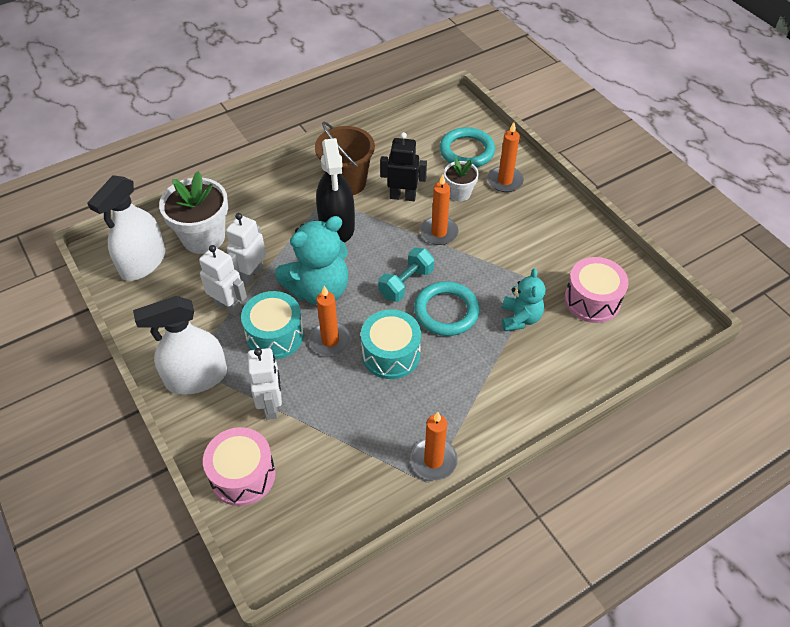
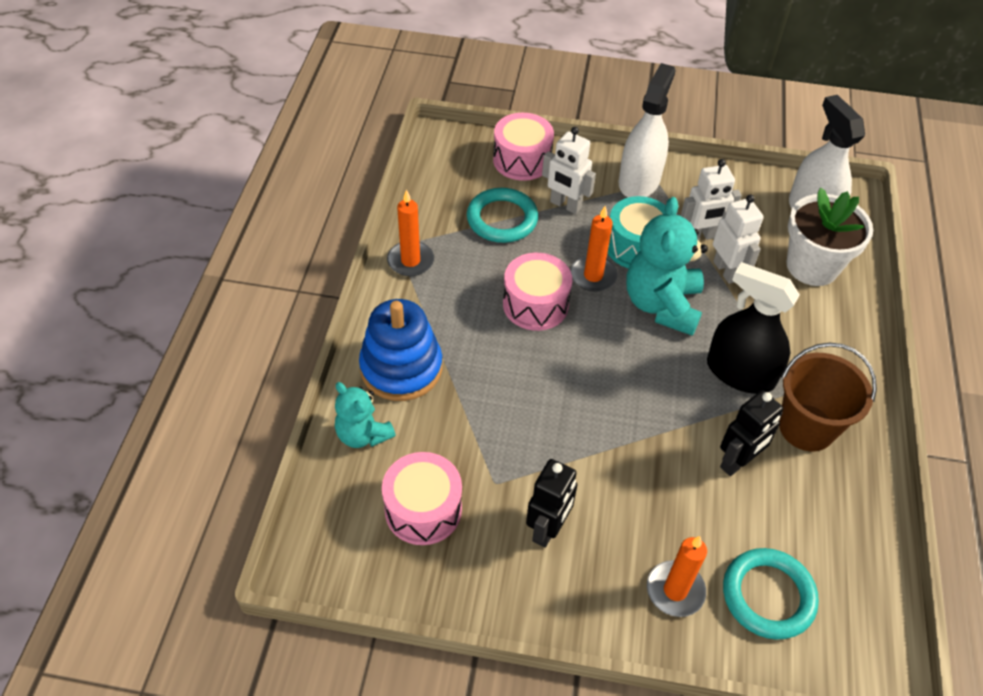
camera: 130 degrees right, 0 degrees up
turquoise drum [361,309,421,379] -> pink drum [503,253,572,331]
turquoise dumbbell [378,247,434,302] -> none
turquoise ring [414,281,480,336] -> turquoise ring moved to [467,188,538,243]
orange candle [420,175,458,245] -> none
white flower pot [444,158,479,201] -> none
turquoise teddy bear [502,268,546,331] -> turquoise teddy bear moved to [335,382,396,448]
none -> blue stacking toy [359,299,442,401]
none -> black robot [526,459,577,548]

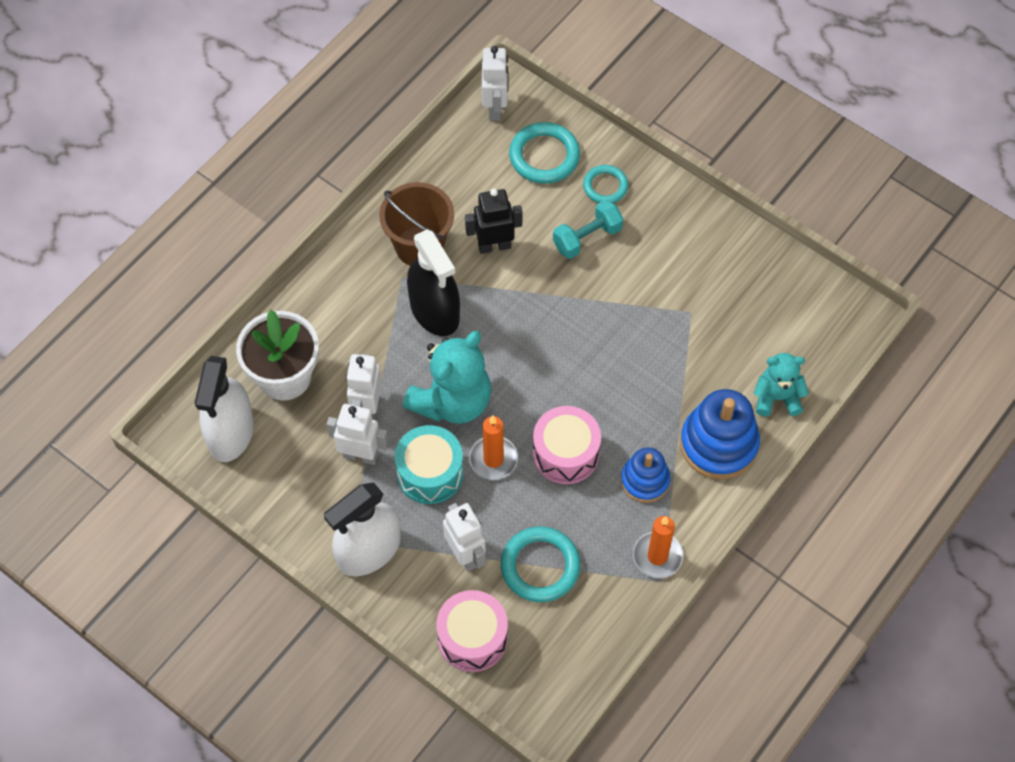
camera: 150 degrees left, 10 degrees up
turquoise teddy bear [335,382,396,448] -> turquoise teddy bear turned 75 degrees counterclockwise [754,353,809,416]
pink drum [382,452,462,545] -> none
black robot [526,459,577,548] -> none
orange candle [647,536,707,617] -> turquoise ring [583,165,628,203]
none -> white robot [482,46,508,121]
none -> turquoise dumbbell [553,200,623,259]
none -> blue stacking toy [621,447,670,503]

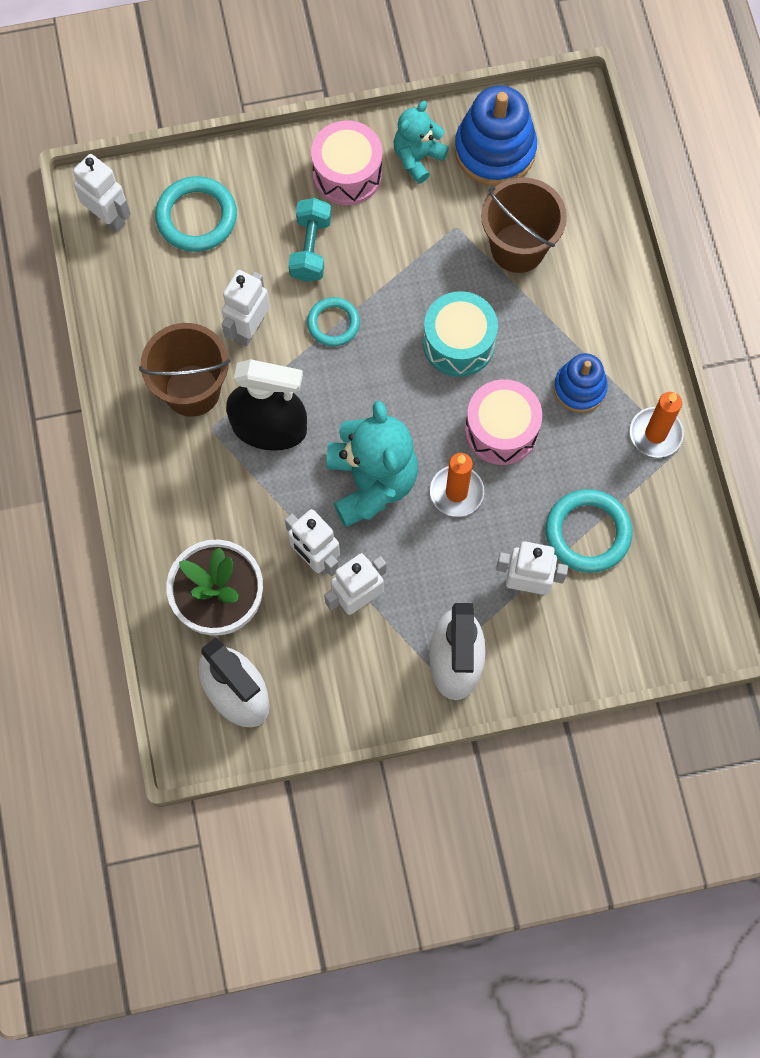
camera: 50 degrees left, 10 degrees up
turquoise drum [395,425,464,504] -> turquoise drum moved to [423,291,498,377]
pink drum [436,590,508,672] -> pink drum moved to [311,120,382,205]
black robot [465,189,523,254] -> white robot [222,270,270,346]
turquoise ring [583,165,628,203] -> turquoise ring moved to [307,297,360,346]
blue stacking toy [680,389,760,479] -> blue stacking toy moved to [454,86,537,186]
turquoise teddy bear [754,353,809,416] -> turquoise teddy bear moved to [394,101,449,184]
none -> brown bucket [481,177,567,273]

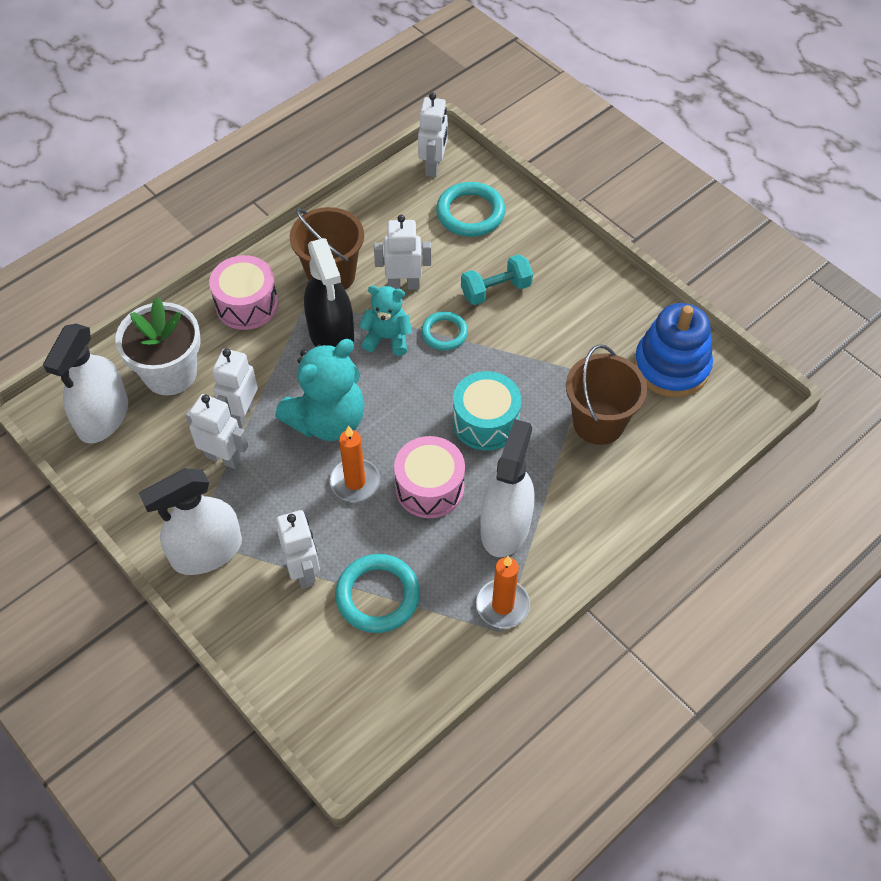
camera: 60 degrees right, 15 degrees down
pink drum [311,120,382,205] -> pink drum moved to [209,255,278,330]
turquoise teddy bear [394,101,449,184] -> turquoise teddy bear moved to [359,286,412,356]
blue stacking toy [554,353,608,413] -> white spray bottle [480,419,535,557]

